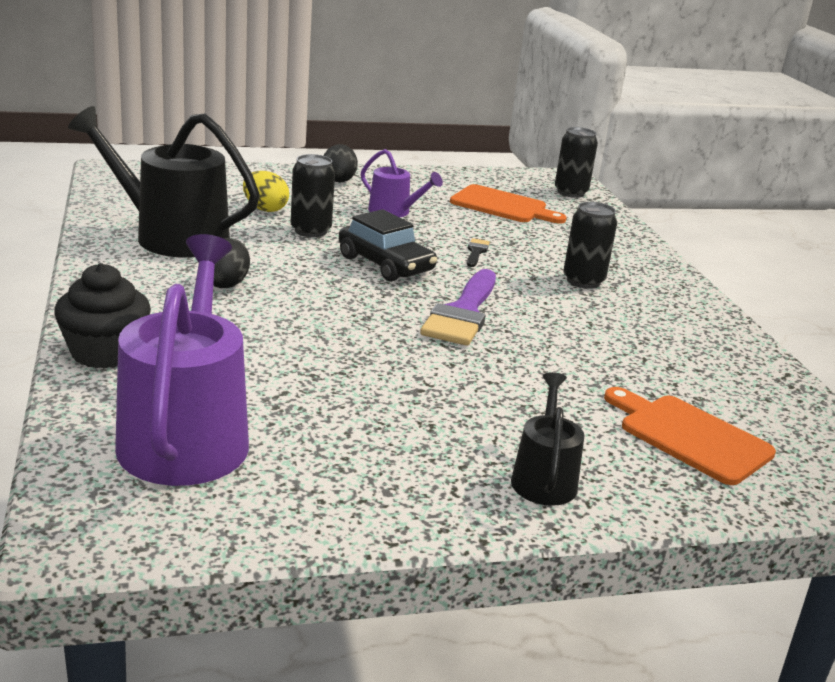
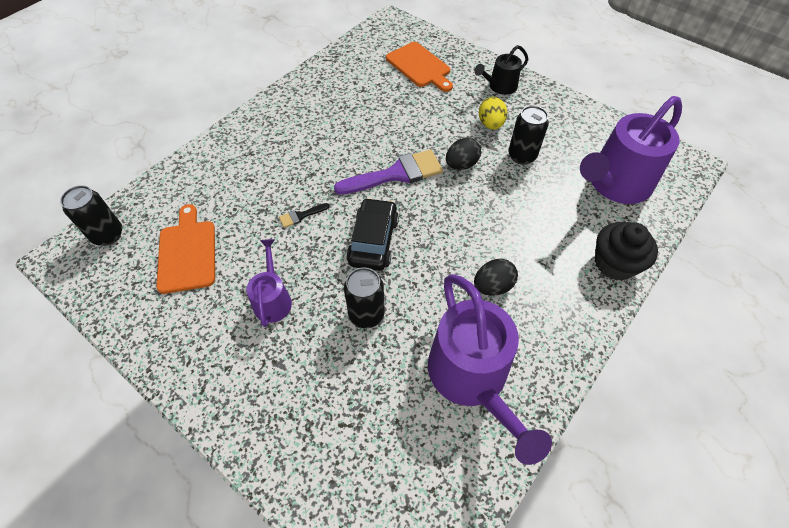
camera: 125 degrees left, 30 degrees up
black watering can [68,106,260,258] -> purple watering can [428,274,552,465]
yellow egg [243,171,289,212] -> yellow egg moved to [479,97,507,130]
black egg [324,144,358,182] -> black egg moved to [446,138,481,170]
black can [563,202,617,289] -> black can moved to [508,106,549,165]
orange cutting board [604,387,776,485] -> orange cutting board turned 45 degrees counterclockwise [386,42,453,92]

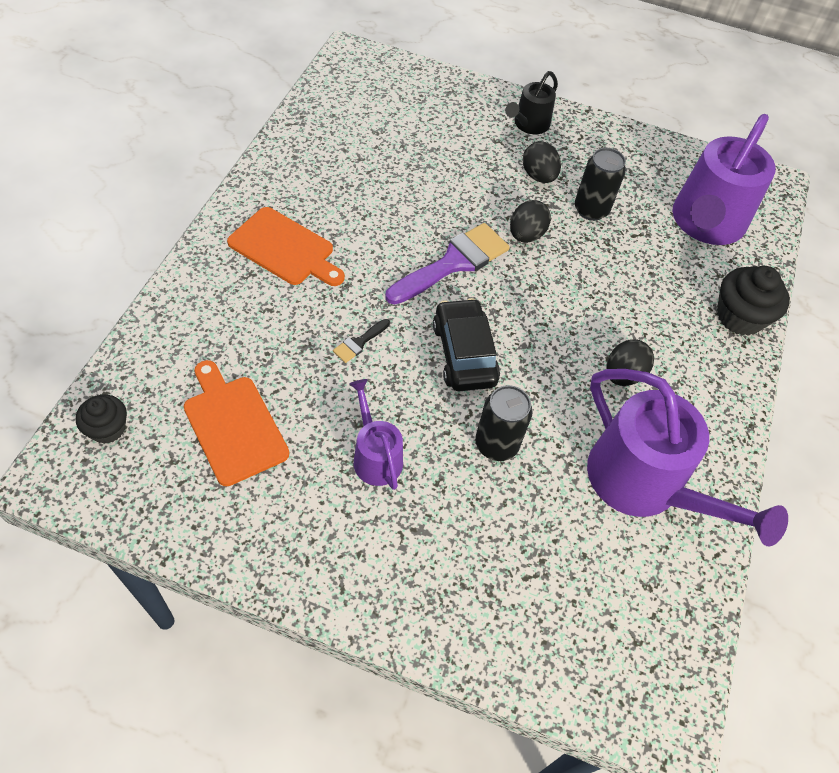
camera: 25 degrees left, 0 degrees up
black can [60,185,122,246] -> black cupcake [76,395,127,444]
orange cutting board [386,42,453,92] -> orange cutting board moved to [227,207,345,286]
yellow egg [479,97,507,130] -> black egg [523,141,561,183]

